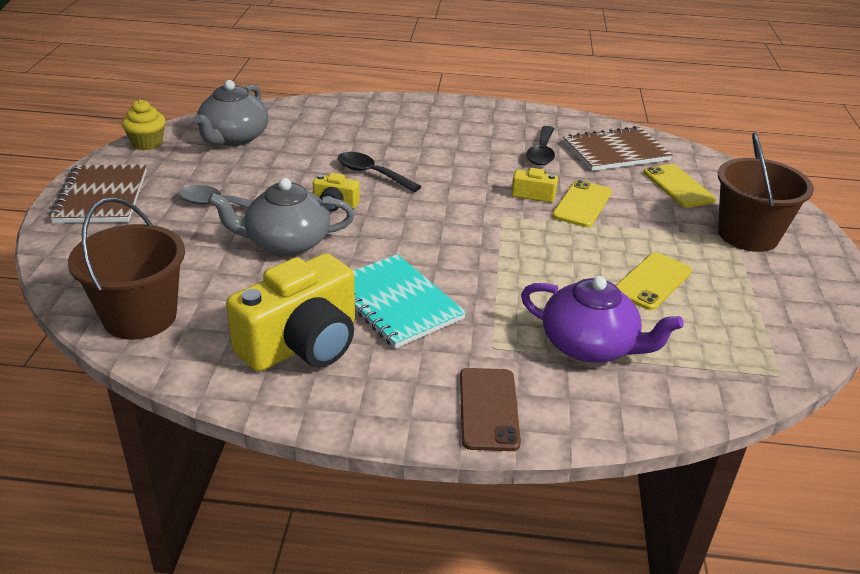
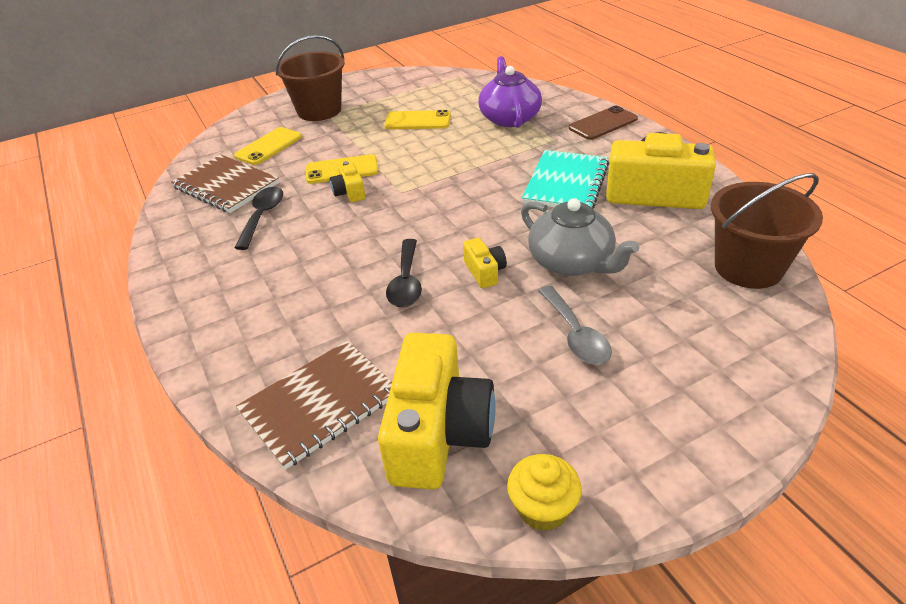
camera: 120 degrees left, 5 degrees up
brown notebook [49,165,147,223] -> brown notebook moved to [236,341,392,470]
grey teapot [194,80,269,146] -> yellow camera [378,333,495,490]
black spoon [526,126,555,165] -> black spoon turned 60 degrees counterclockwise [234,187,283,250]

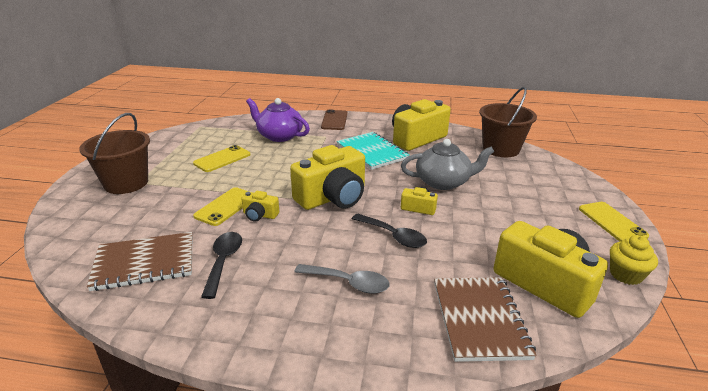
camera: 55 degrees left, 10 degrees down
yellow phone [234,127,302,165] -> yellow phone moved to [579,202,649,242]
black spoon [234,187,283,250] -> black spoon turned 45 degrees clockwise [201,232,242,299]
grey spoon [538,286,612,365] -> grey spoon moved to [294,264,390,294]
none -> yellow camera [290,145,365,210]

